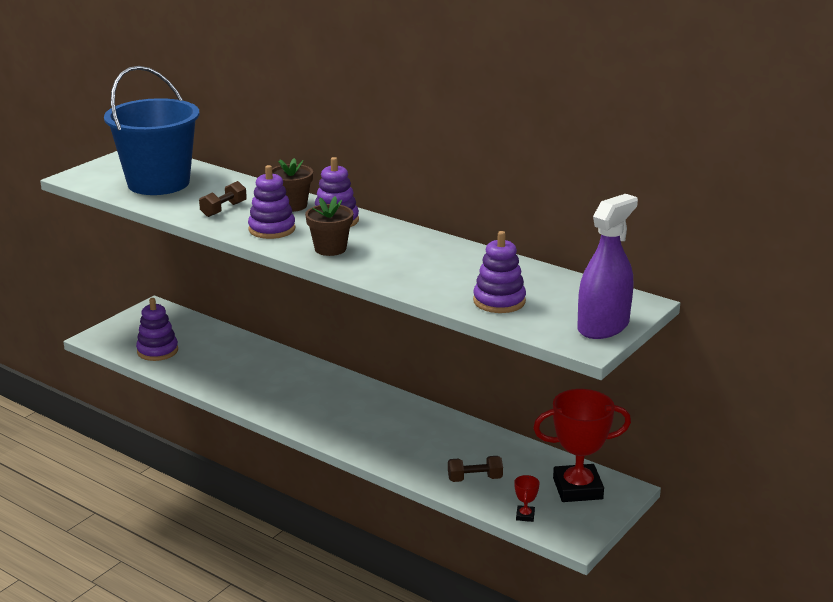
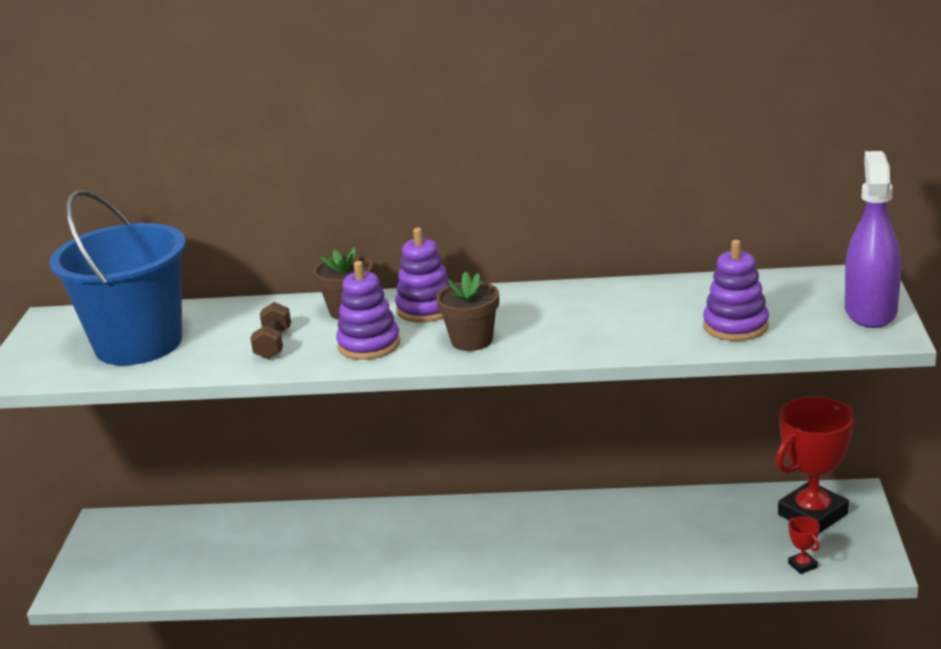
camera: 30 degrees left, 0 degrees up
purple stacking toy [136,298,178,361] -> none
brown dumbbell [448,456,503,482] -> none

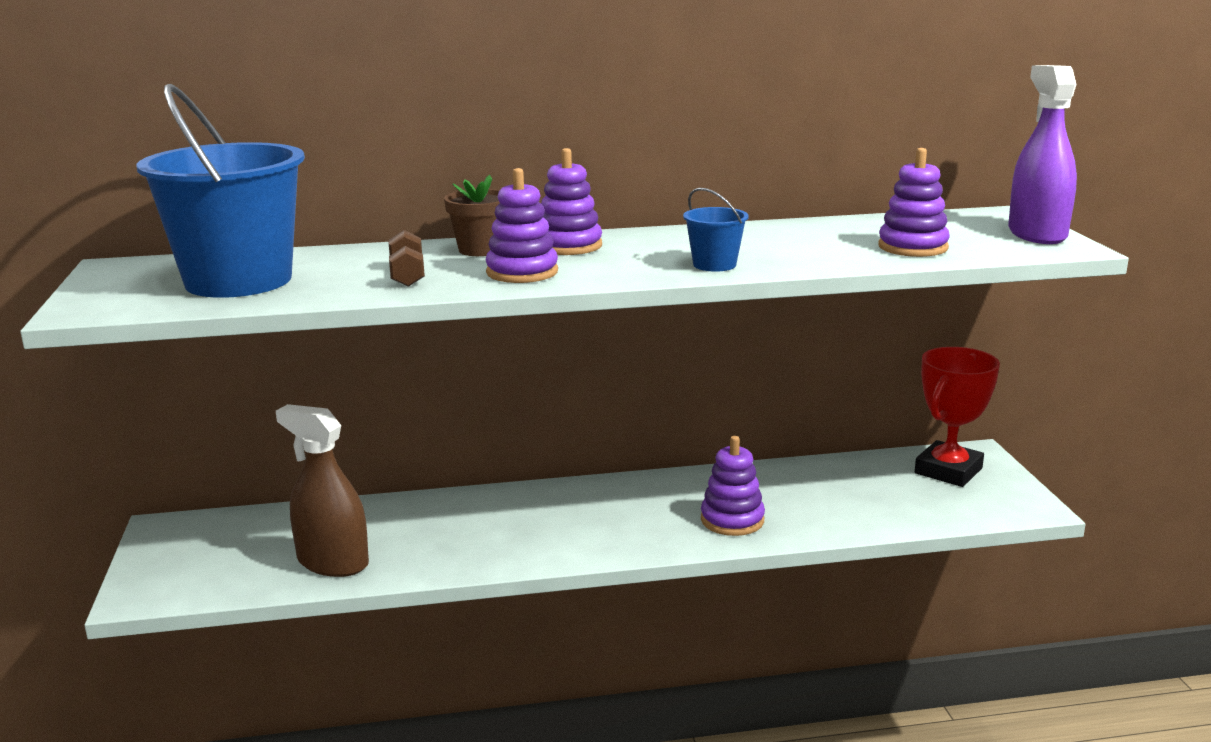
camera: 15 degrees left, 5 degrees down
brown flower pot [436,272,499,351] -> none
red trophy [788,517,820,574] -> none
none -> brown spray bottle [276,404,369,577]
none -> blue bucket [683,188,749,272]
none -> purple stacking toy [701,436,765,536]

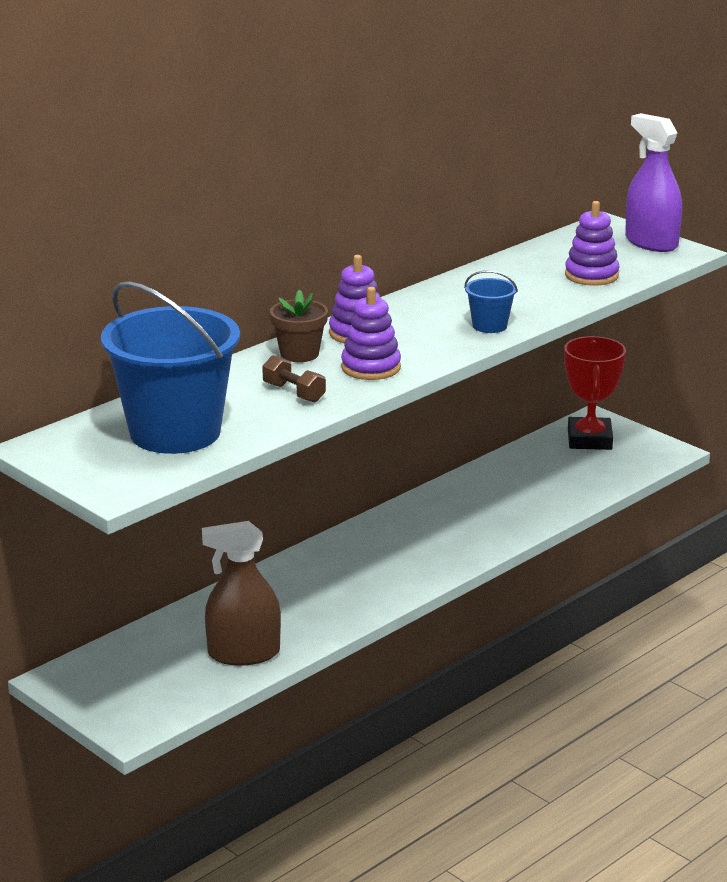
camera: 35 degrees left, 5 degrees up
purple stacking toy [701,436,765,536] -> none

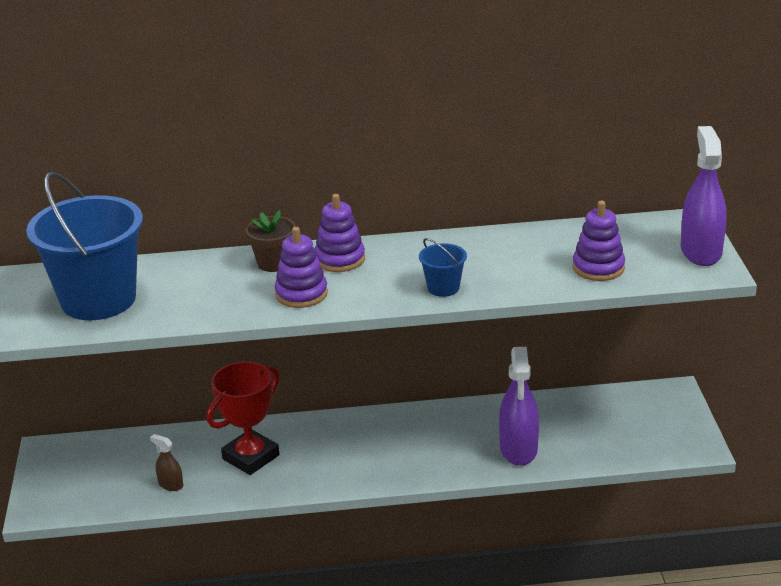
camera: 40 degrees right, 5 degrees up
brown spray bottle [202,521,281,665] -> brown spray bottle [150,434,183,491], size x0.49
brown dumbbell [262,355,326,402] -> none
red trophy [564,336,626,450] -> red trophy moved to [207,362,280,475]
none -> purple spray bottle [499,347,539,466]

